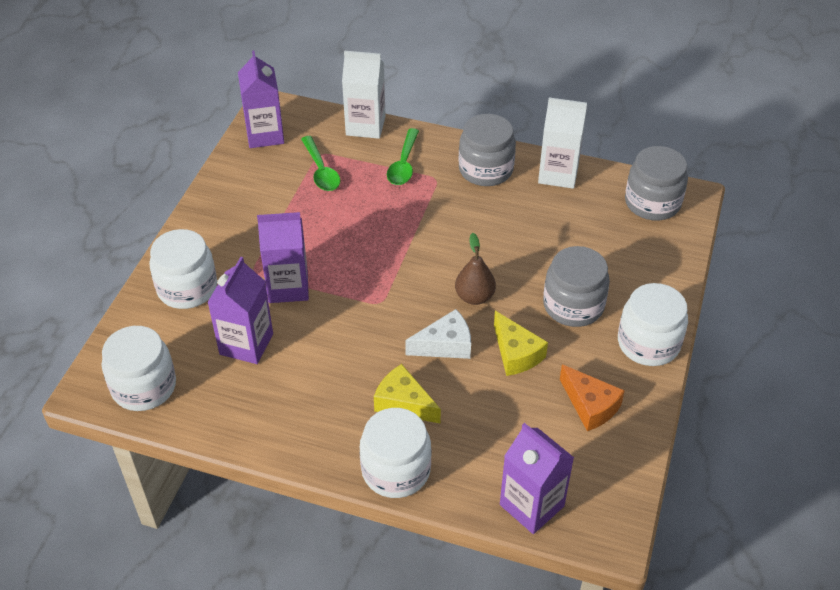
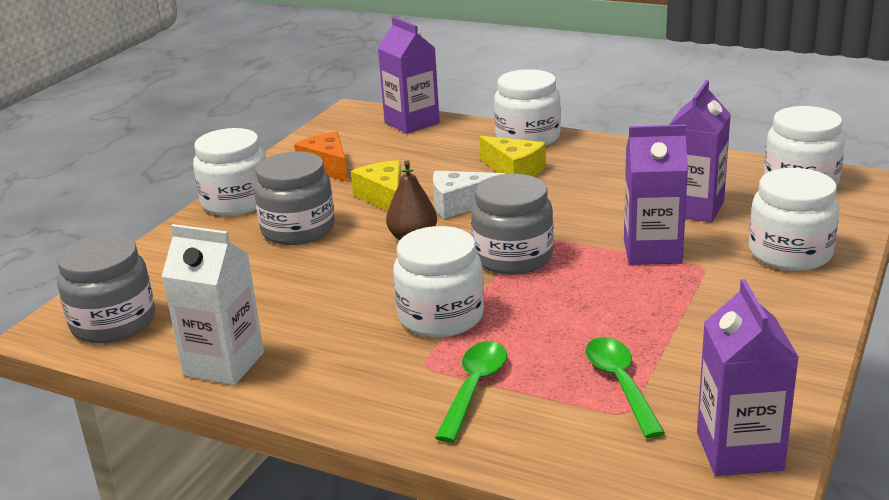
camera: 170 degrees left, 20 degrees down
white carton [342,51,386,139] -> none
grey jar [458,114,516,186] -> grey jar moved to [471,174,554,275]
none -> white jar [393,226,484,337]

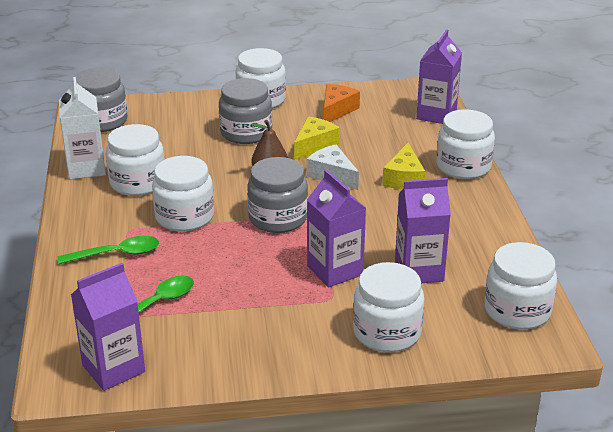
camera: 55 degrees right, 5 degrees up
none -> white jar [106,124,165,196]

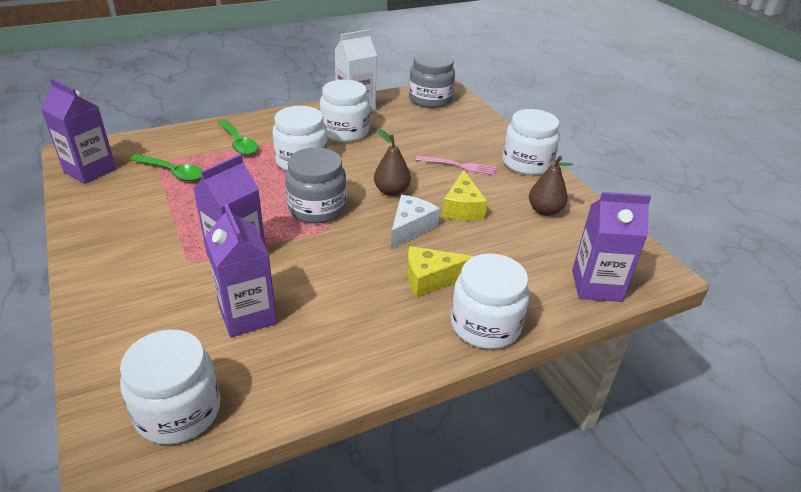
camera: 70 degrees right, 5 degrees up
grey jar [219,78,272,144] -> pink fork [416,156,496,175]
yellow cheese [294,116,340,160] -> yellow cheese turned 75 degrees clockwise [442,170,488,220]
orange cheese [324,84,360,122] -> brown pear [529,156,574,216]
white jar [353,262,424,352] -> none

